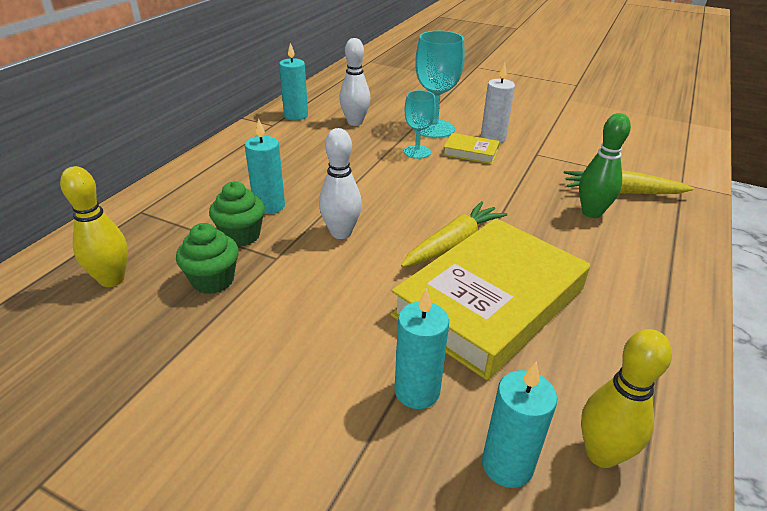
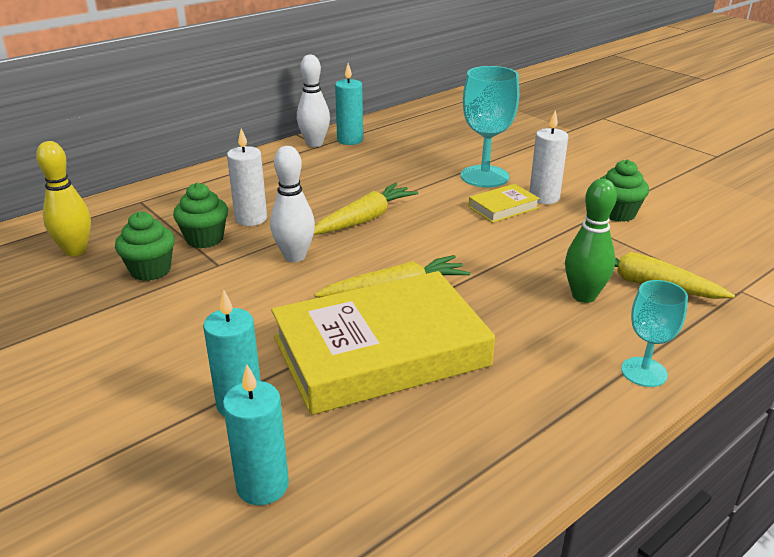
camera: 25 degrees right, 5 degrees down
turquoise candle [245,118,285,214] -> white candle [227,128,267,226]
white bowling pin [339,38,371,126] -> white bowling pin moved to [297,55,330,147]
turquoise goblet [404,90,436,159] -> turquoise goblet moved to [621,280,688,387]
yellow book [443,133,500,164] -> yellow book turned 75 degrees counterclockwise [469,184,540,223]
yellow bowling pin [581,329,672,468] -> none
none -> yellow carrot [314,183,418,235]
none -> green cupcake [600,159,649,222]

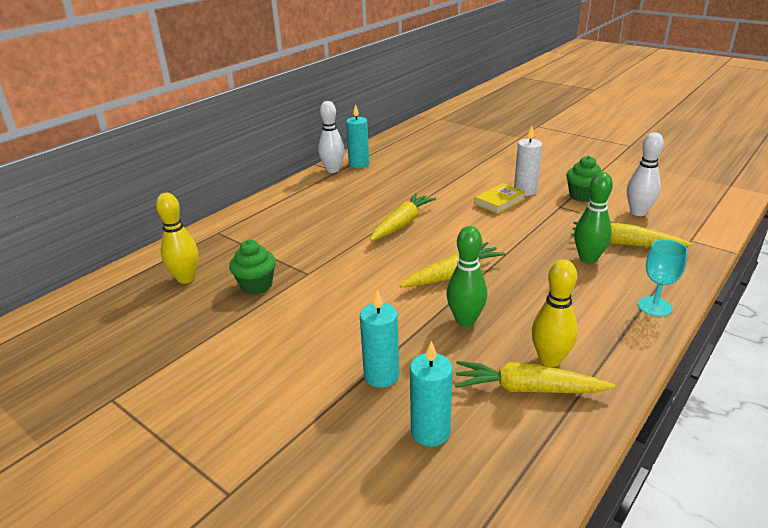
camera: 10 degrees left, 0 degrees up
green cupcake [173,183,228,249] -> none
white candle [227,128,267,226] -> none
white bowling pin [270,146,315,262] -> white bowling pin moved to [627,132,664,216]
yellow book [271,271,495,415] -> green bowling pin [447,226,487,327]
turquoise goblet [461,66,519,187] -> none
none -> yellow carrot [455,361,615,393]
none -> yellow bowling pin [532,259,578,367]

